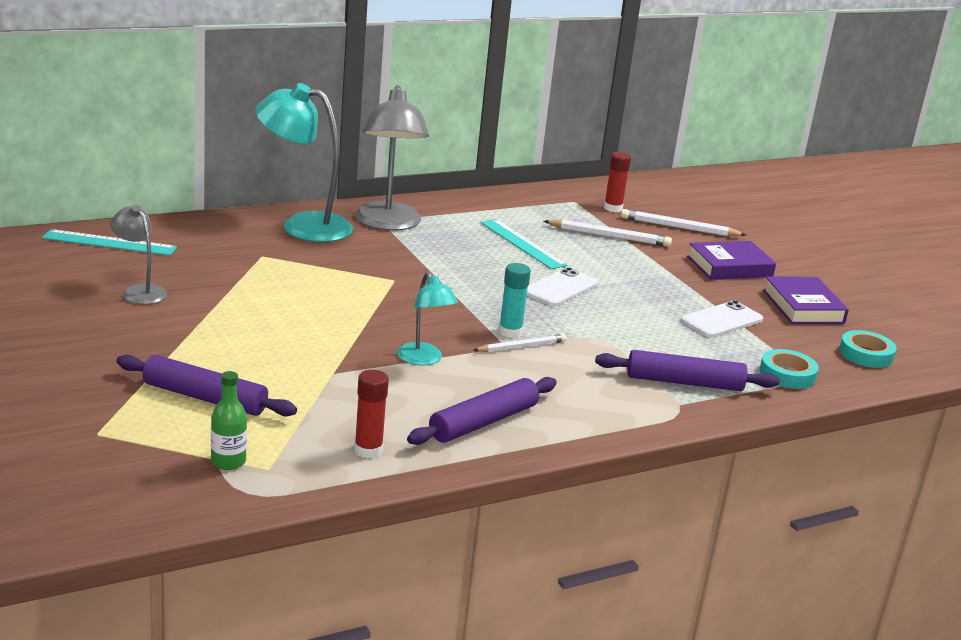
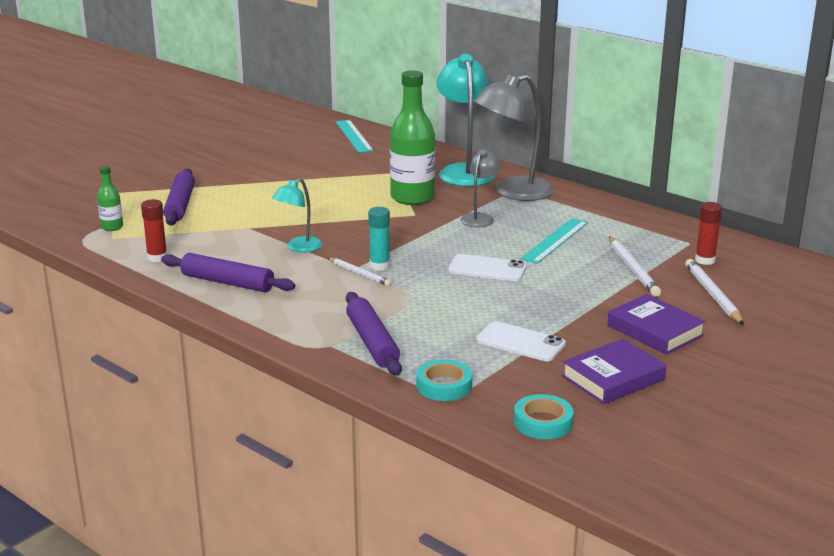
camera: 70 degrees right, 0 degrees up
grey lamp [110,205,167,305] -> grey lamp moved to [460,150,501,227]
none -> green bottle [390,70,435,205]

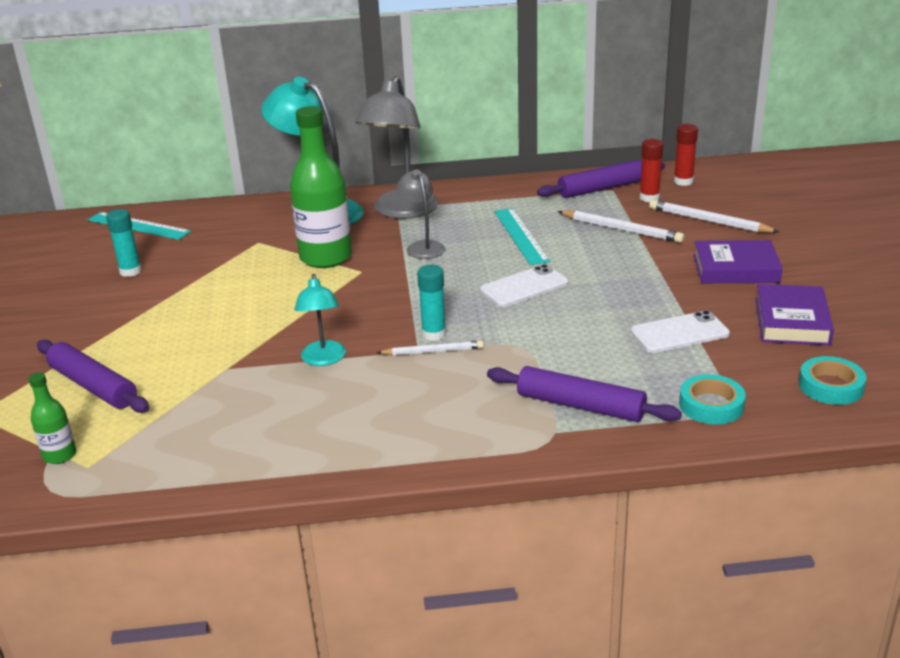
camera: 45 degrees left, 5 degrees up
red glue stick [141,199,167,262] -> red glue stick moved to [674,124,698,186]
purple rolling pin [161,253,295,292] -> purple rolling pin moved to [537,160,665,198]
none -> turquoise glue stick [106,209,142,277]

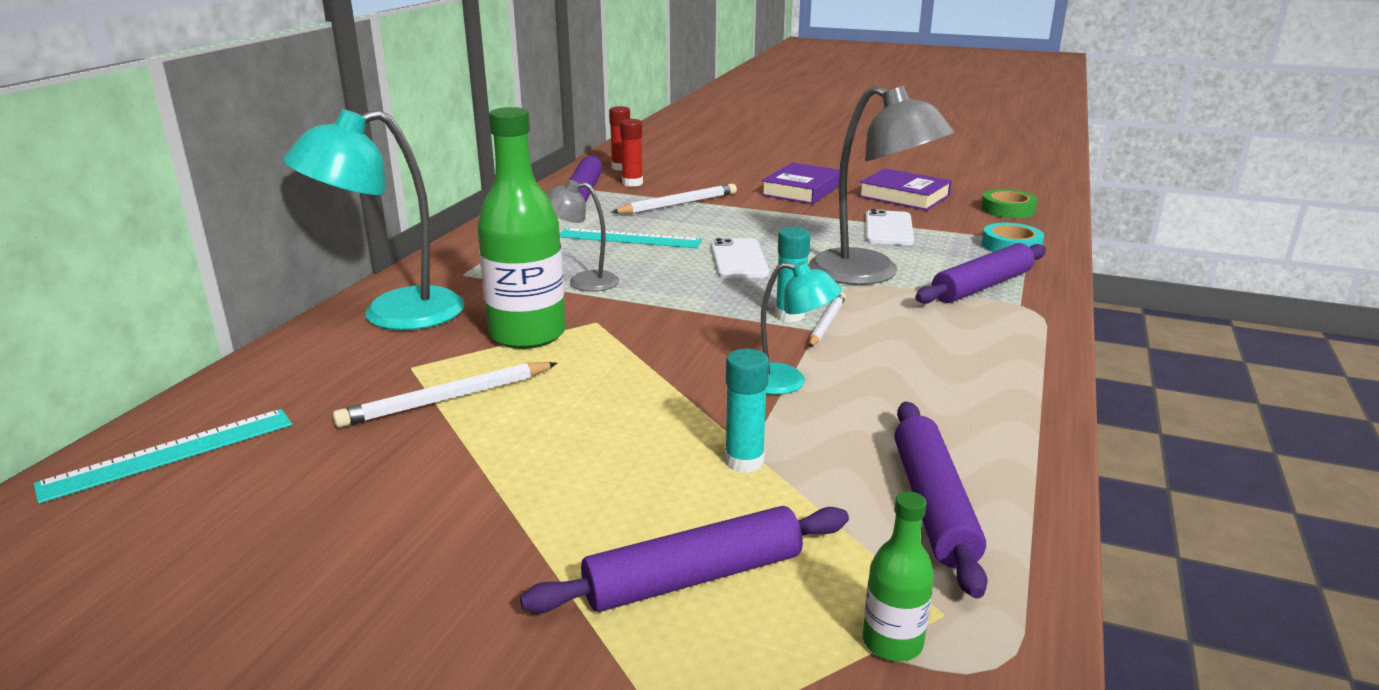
camera: 65 degrees left, 5 degrees down
turquoise glue stick [106,209,142,277] -> turquoise glue stick moved to [725,349,769,473]
grey lamp [355,76,439,219] -> grey lamp moved to [809,85,954,285]
white pencil [649,200,779,233] -> white pencil moved to [333,362,558,428]
turquoise tape [799,356,867,405] -> green tape [981,189,1037,218]
none -> purple rolling pin [894,402,988,598]

